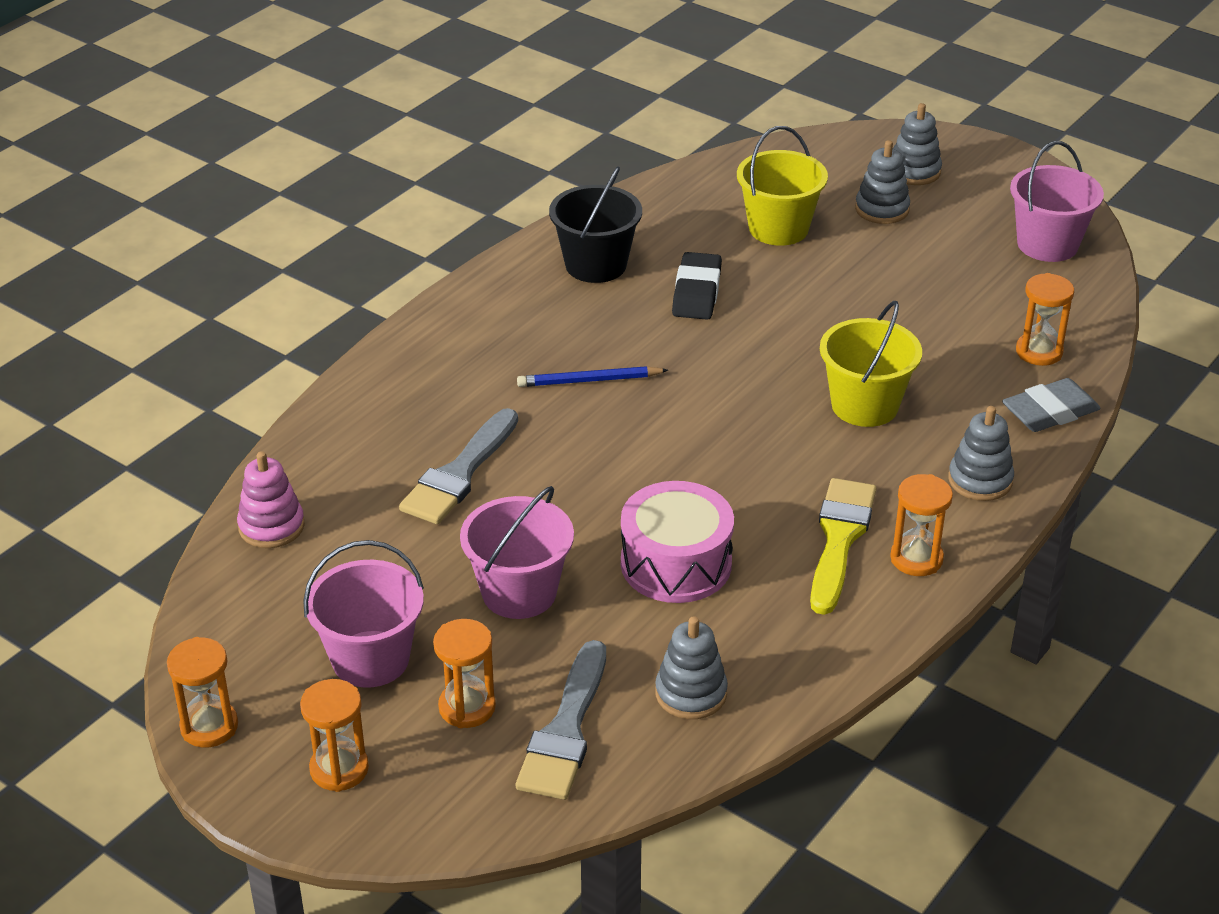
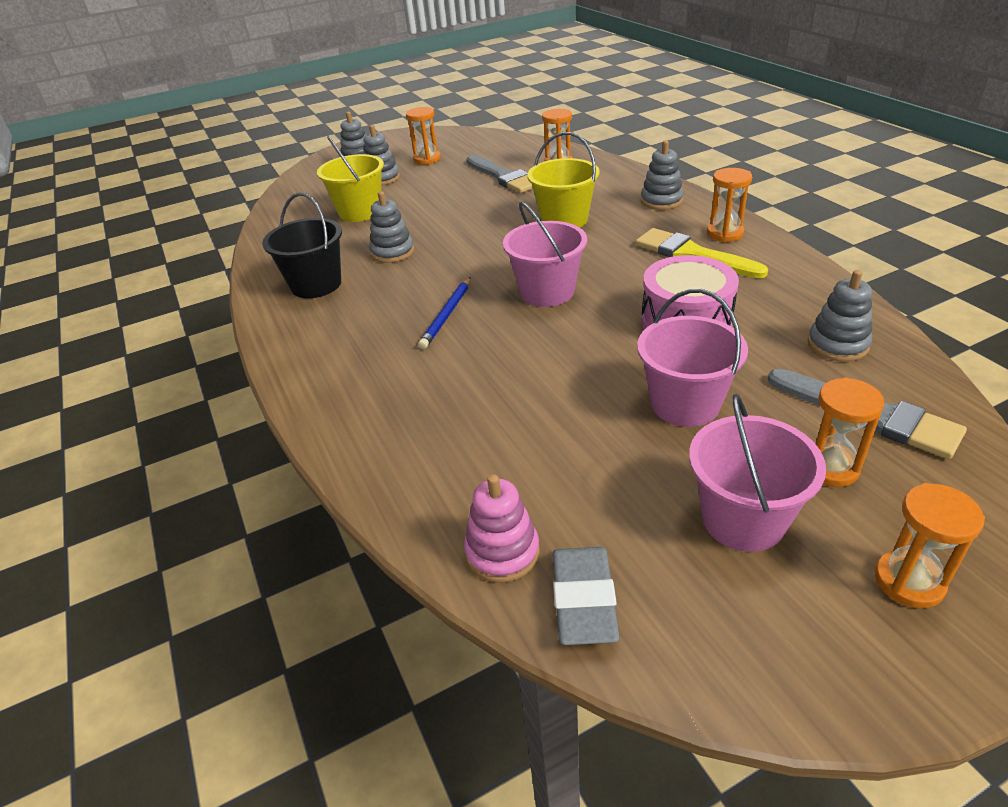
camera: 60 degrees left, 0 degrees up
orange hourglass [167,637,238,748] -> orange hourglass moved to [406,107,441,165]
grey brush [399,408,518,524] -> grey brush moved to [467,155,533,193]
black eraser [672,252,722,320] -> grey stacking toy [369,191,414,263]
grey eraser [1002,378,1100,432] -> grey eraser moved to [552,547,620,645]
pink bucket [1010,141,1104,262] -> pink bucket moved to [503,202,587,307]

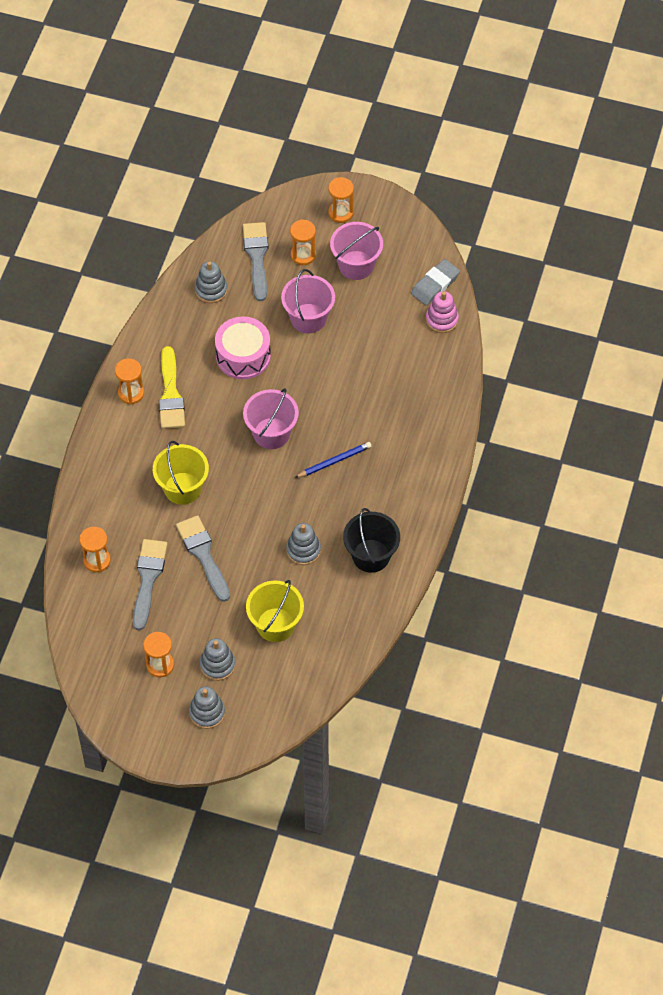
camera: 140 degrees left, 20 degrees up
grey stacking toy [641,140,683,210] -> none
none -> grey brush [176,515,230,602]

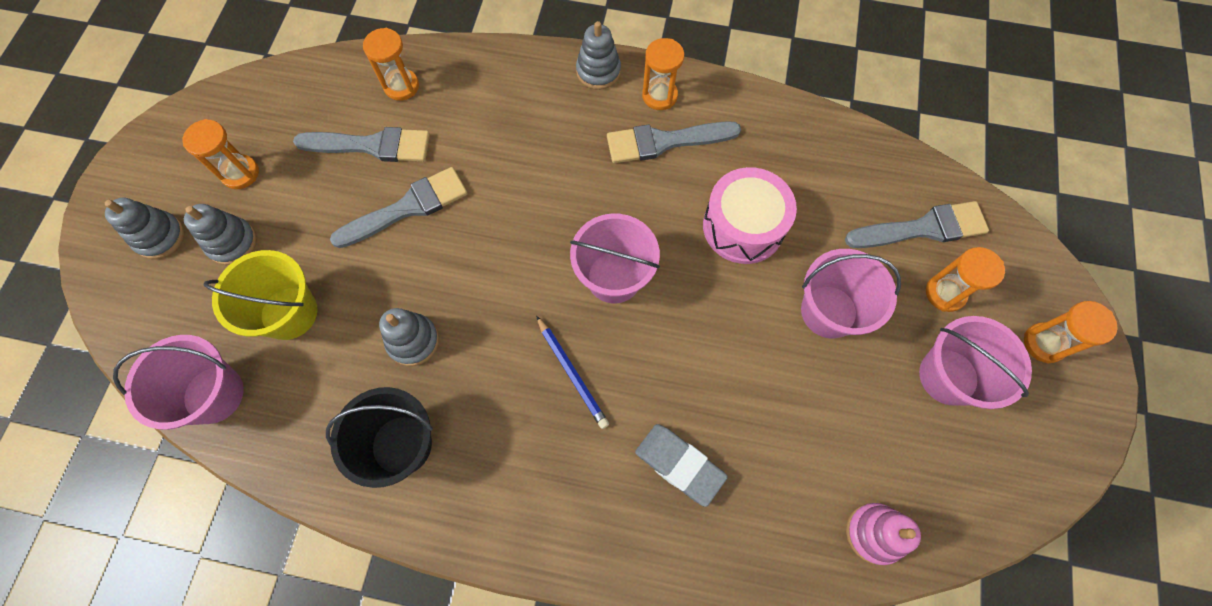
camera: 85 degrees right, 10 degrees up
yellow bucket [153,441,209,505] -> none
yellow brush [159,346,185,429] -> grey brush [607,121,741,163]
grey stacking toy [195,261,227,303] -> grey stacking toy moved to [576,21,621,90]
grey eraser [411,259,460,306] -> grey eraser moved to [635,424,728,507]
none -> pink bucket [113,335,244,430]

